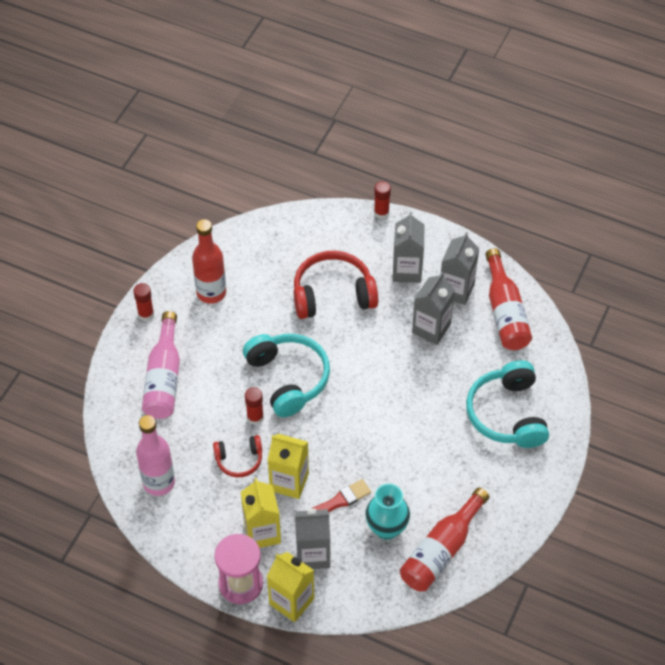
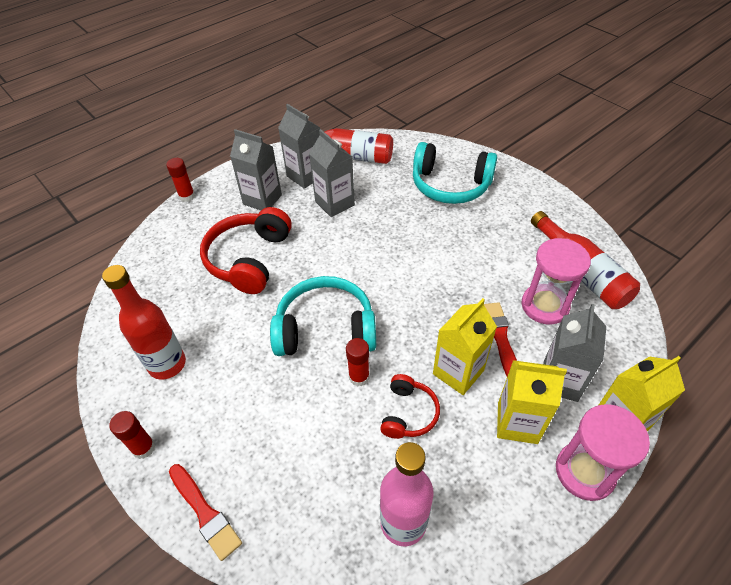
camera: 65 degrees left, 5 degrees down
pink bottle [142,311,180,419] -> none
turquoise vase [365,484,410,540] -> pink hourglass [521,238,591,325]
none -> red brush [169,464,242,561]

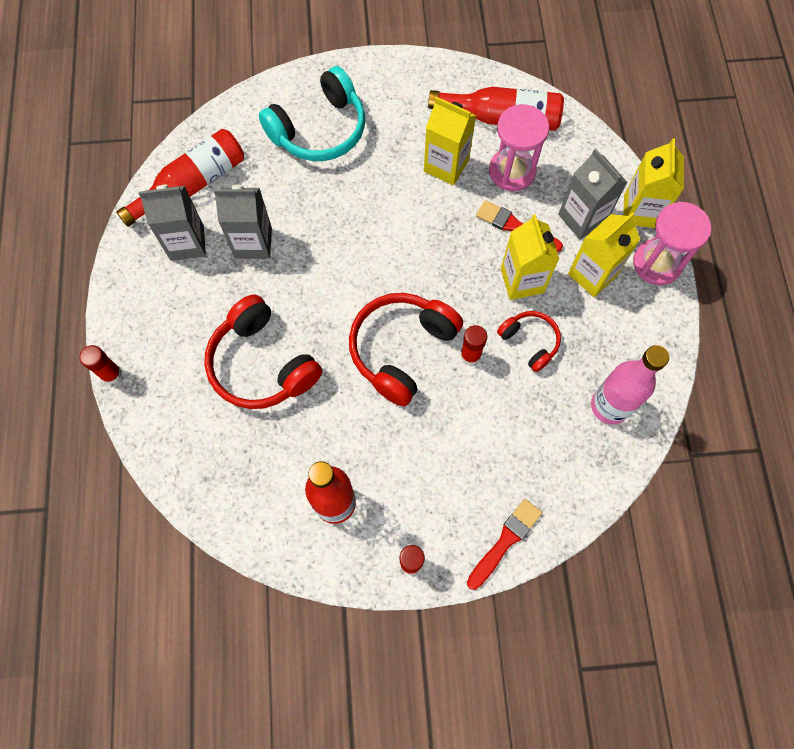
camera: 55 degrees left, 20 degrees up
red brush [169,464,242,561] -> red brush turned 45 degrees counterclockwise [467,499,542,590]
grey carton [230,129,282,210] -> none
turquoise headphones [270,276,376,356] -> red headphones [349,293,463,406]
none -> yellow carton [424,97,476,185]

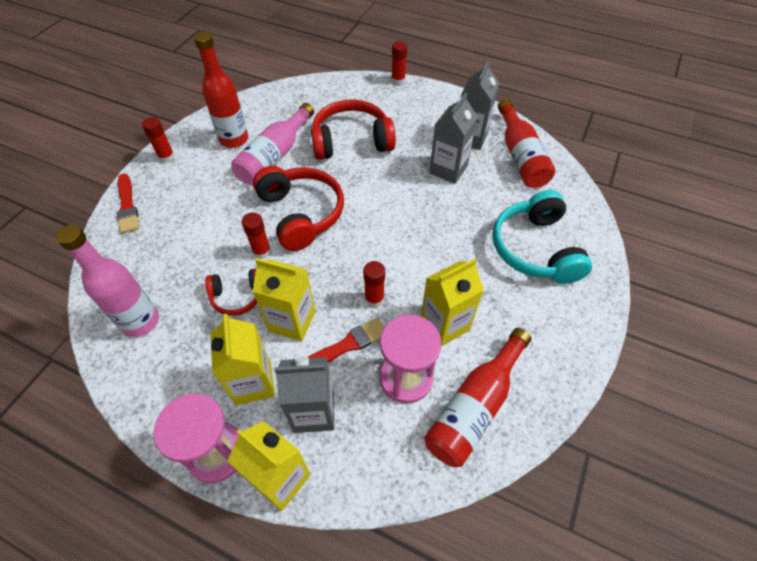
camera: 120 degrees right, 15 degrees down
none -> pink bottle [231,103,314,185]
none -> red glue stick [363,261,385,308]

